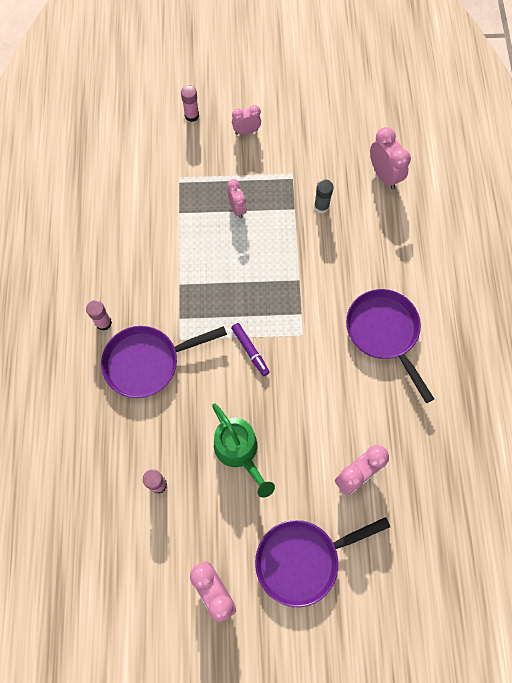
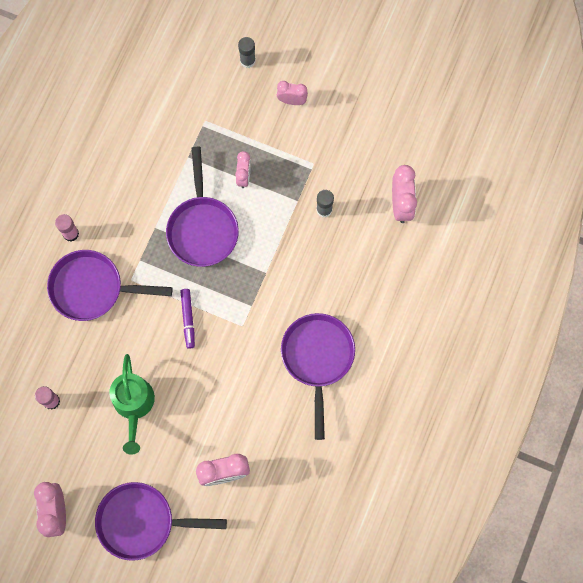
camera: 25 degrees right, 5 degrees up
pink glue stick [181,85,199,122] -> grey glue stick [238,37,256,68]
none -> purple pan [166,147,239,267]

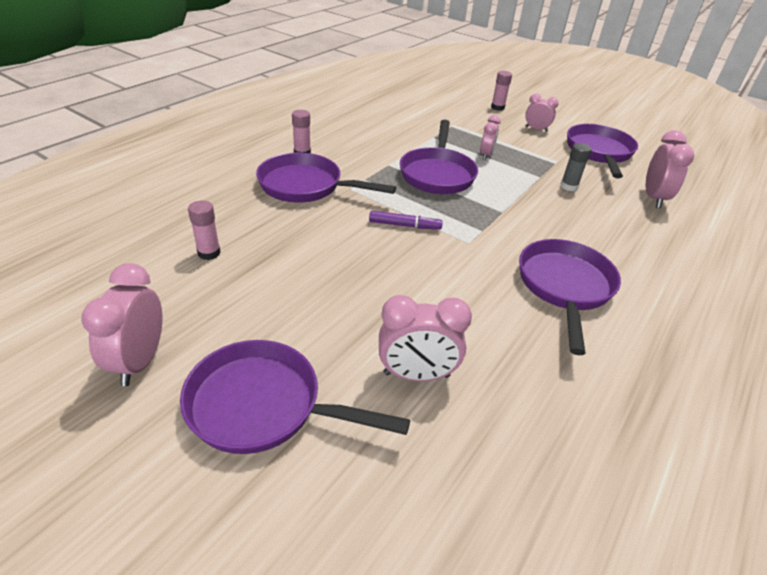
camera: 10 degrees right, 35 degrees down
green watering can [109,354,155,455] -> none
purple marker [180,289,195,349] -> purple marker turned 90 degrees counterclockwise [369,211,443,230]
grey glue stick [238,37,256,68] -> pink glue stick [491,71,512,111]
none -> purple pan [567,124,638,178]

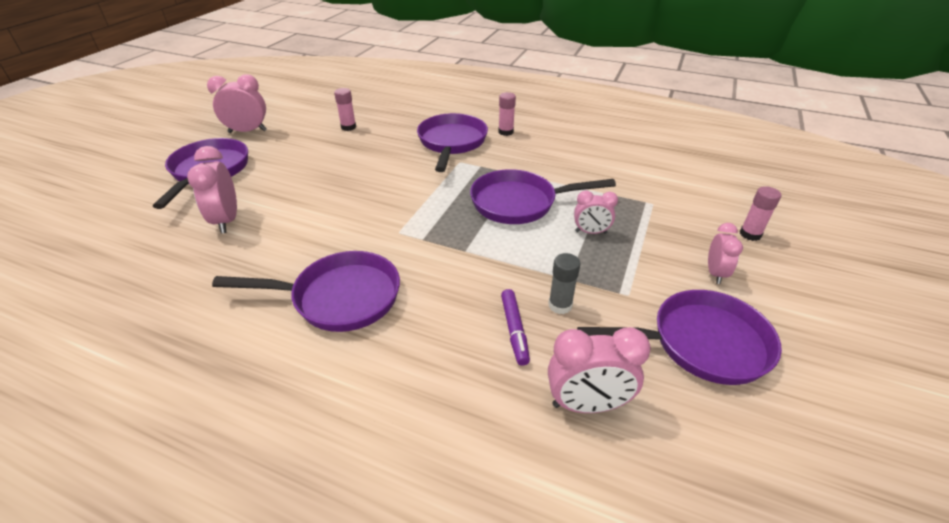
camera: 80 degrees right, 0 degrees up
purple marker [369,211,443,230] -> purple marker moved to [501,289,530,366]

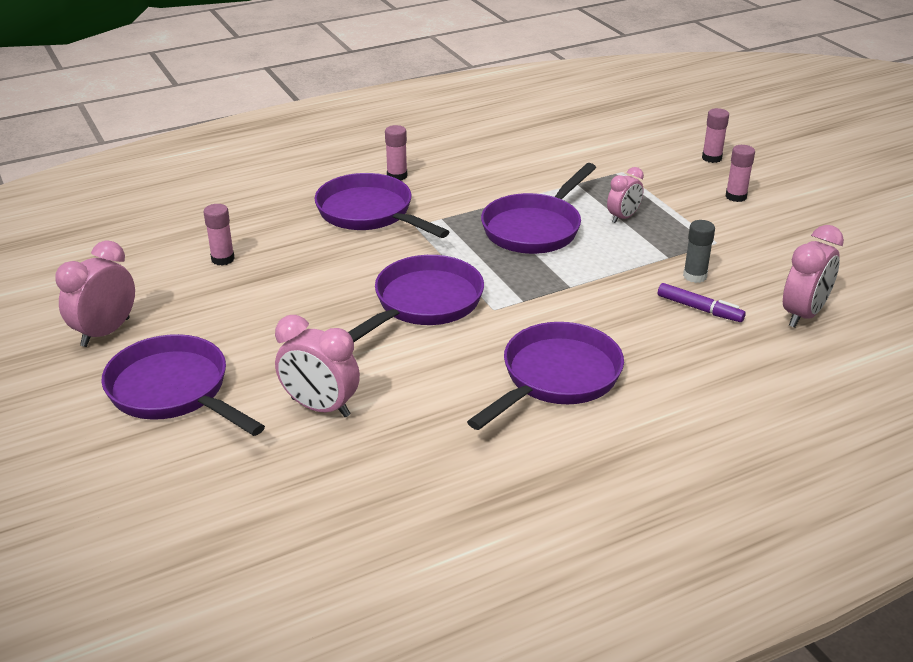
camera: 50 degrees left, 5 degrees down
purple pan [577,290,782,385] -> purple pan moved to [348,255,484,342]
pink clock [708,223,743,284] -> pink glue stick [725,145,755,202]

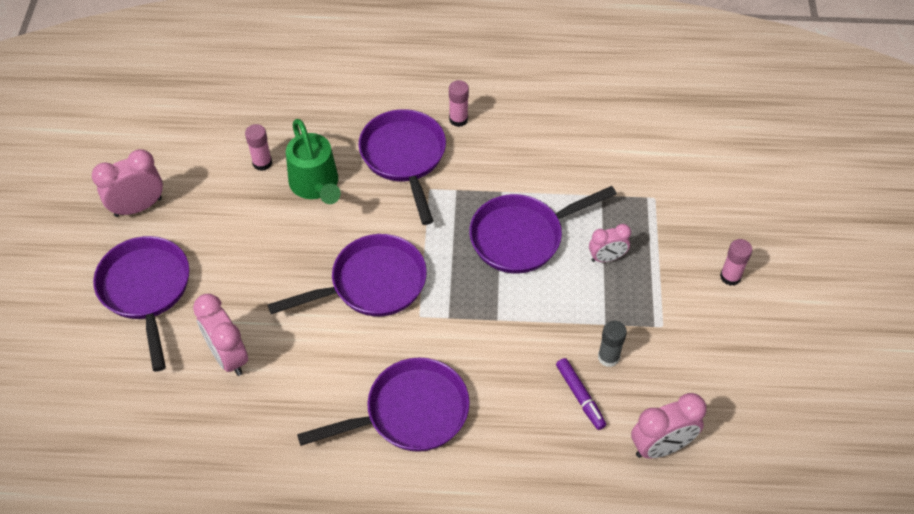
camera: 30 degrees right, 20 degrees up
pink glue stick [702,108,729,163] -> none
none -> green watering can [286,119,341,204]

